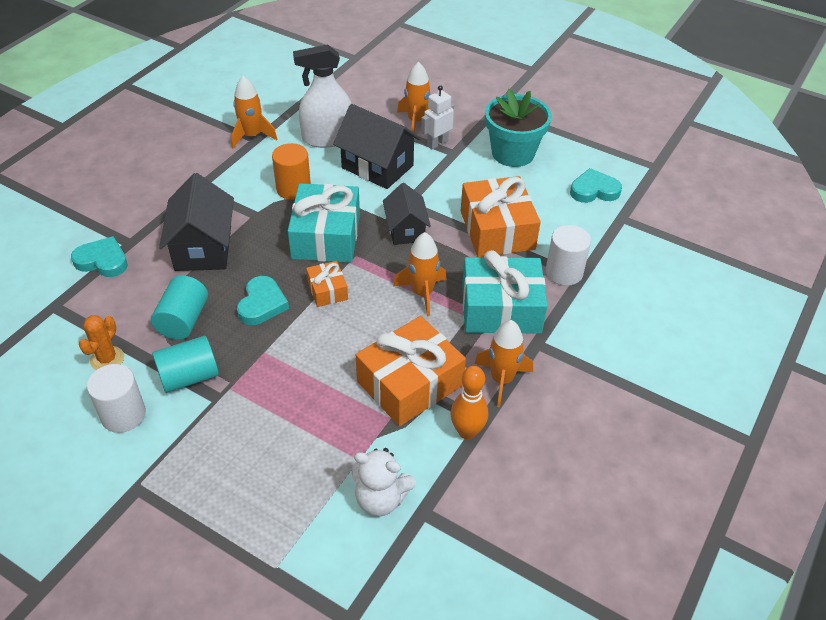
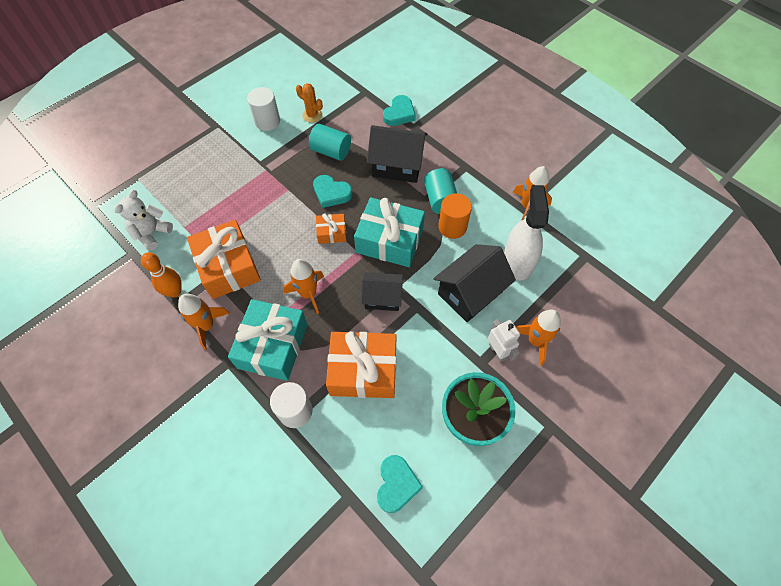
camera: 105 degrees right, 15 degrees up
turquoise cylinder [152,336,219,393] -> turquoise cylinder moved to [424,168,457,214]

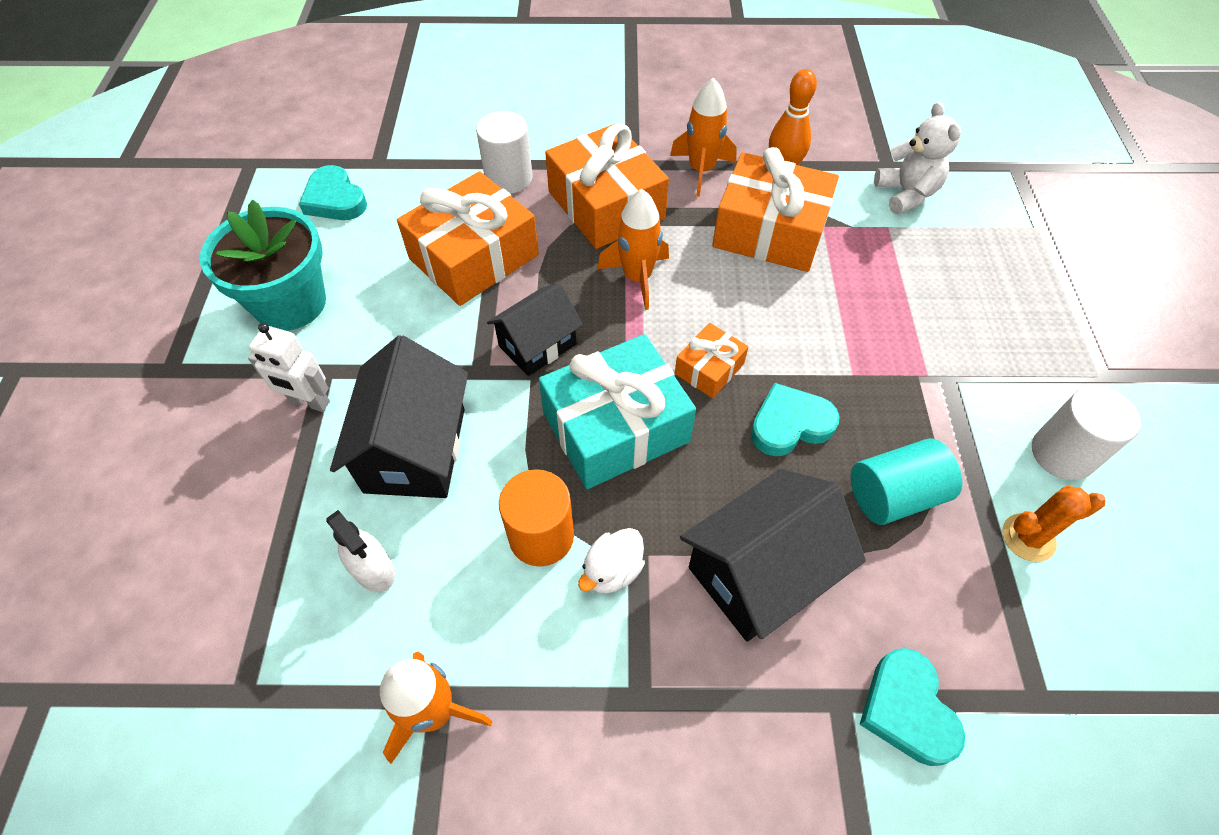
camera: 135 degrees right, 5 degrees down
turquoise gift [228,299,307,381] -> orange gift [545,123,669,249]
turquoise cylinder [424,168,457,214] -> white duck [578,528,645,594]
white spray bottle [504,185,549,281] -> white spray bottle [326,510,395,592], size x0.54
orange rocket [516,310,561,366] -> none

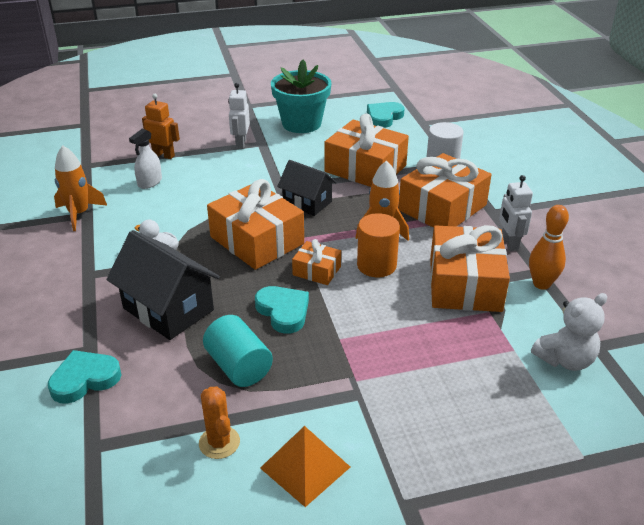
camera: 75 degrees right, 20 degrees down
black house [330,335,468,498] -> none
orange cylinder [499,469,574,567] -> orange cylinder moved to [357,213,400,277]
turquoise gift [539,334,696,489] -> orange gift [207,179,304,270]
orange rocket [670,78,737,197] -> white robot [499,175,533,251]
white cylinder [1032,386,1141,480] -> orange pyramid [260,426,350,507]
none -> orange robot [142,94,180,159]

